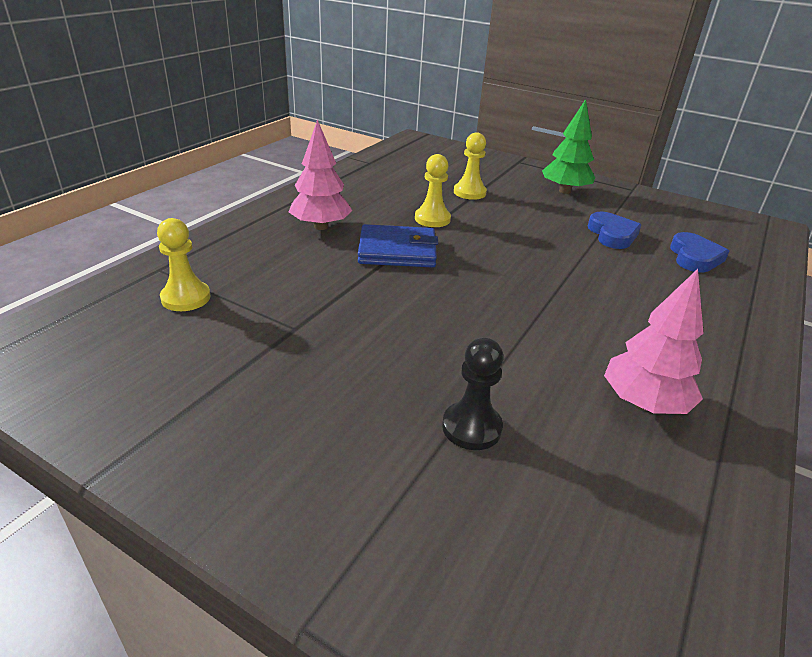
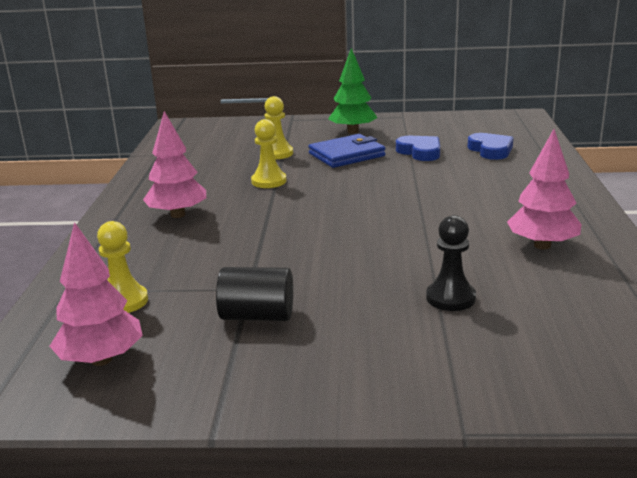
camera: 25 degrees left, 10 degrees down
blue wallet [358,224,438,268] -> blue wallet moved to [309,134,386,168]
none -> pink tree [50,222,143,366]
none -> black cylinder [216,267,293,321]

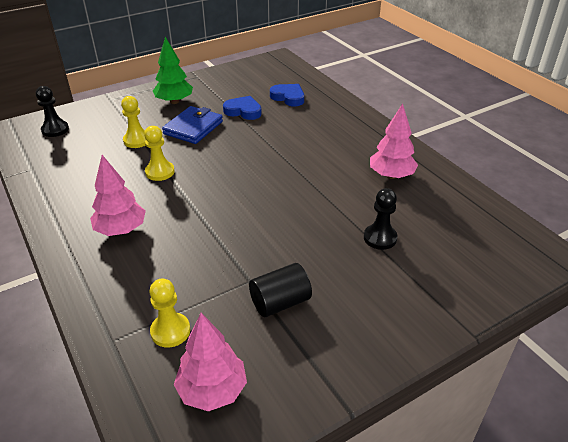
camera: 35 degrees left, 15 degrees up
none -> black pawn [36,86,69,137]

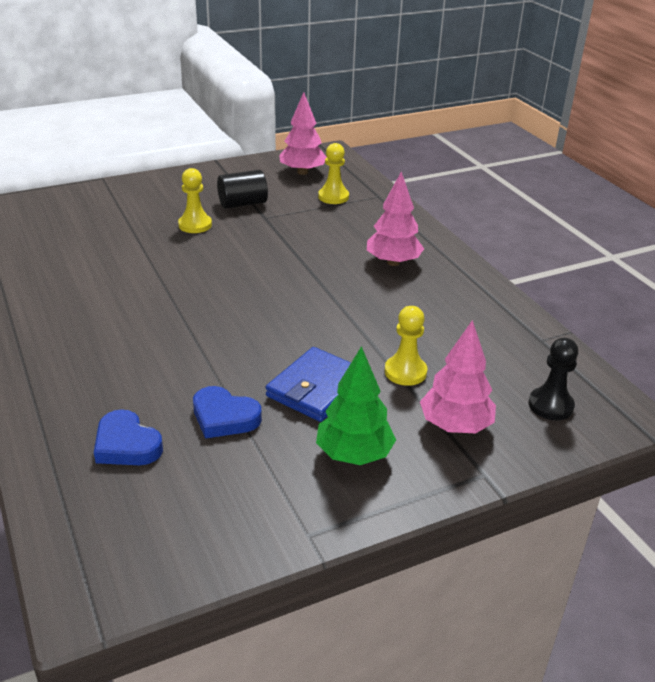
camera: 175 degrees left, 5 degrees down
yellow pawn [144,126,175,181] -> yellow pawn moved to [178,168,212,233]
black pawn [364,188,397,250] -> none
pink tree [370,104,418,179] -> pink tree moved to [420,320,496,433]

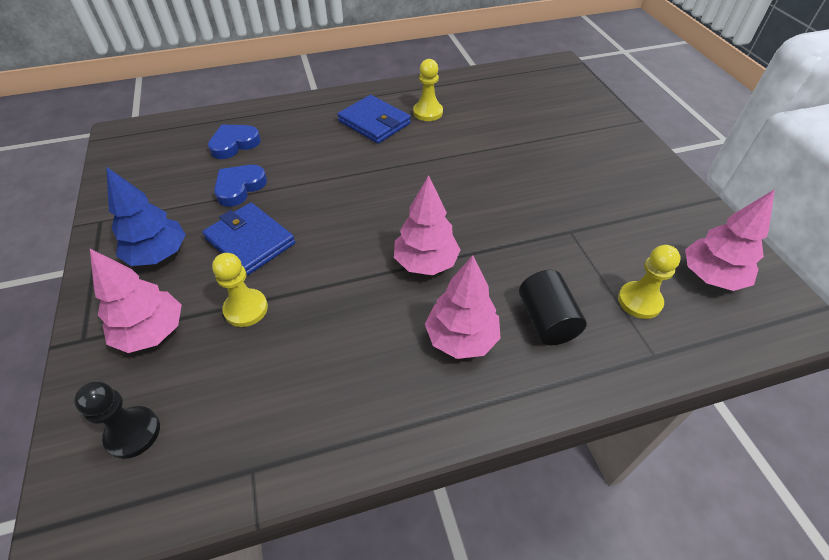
camera: 100 degrees right, 15 degrees up
yellow pawn [178,168,212,233] -> yellow pawn moved to [413,59,443,121]
black cylinder [217,170,268,209] -> black cylinder moved to [519,270,587,345]
green tree [316,346,396,465] -> blue tree [106,167,186,266]
none -> blue wallet [337,95,411,144]
none -> pink tree [394,175,461,275]

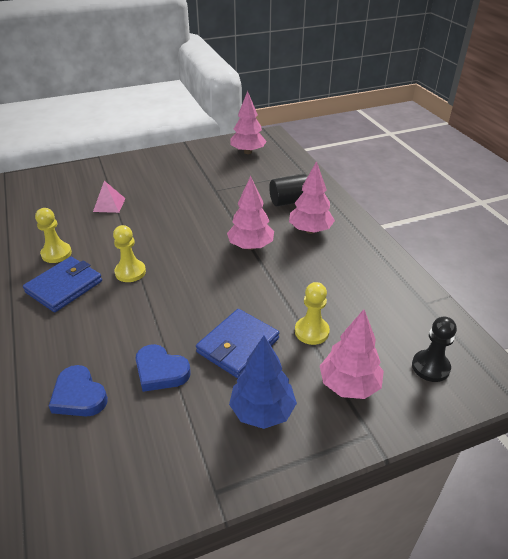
camera: 95 degrees left, 10 degrees down
yellow pawn [618,245,681,319] -> yellow pawn moved to [113,225,146,282]
none -> pink pyramid [93,181,126,213]

